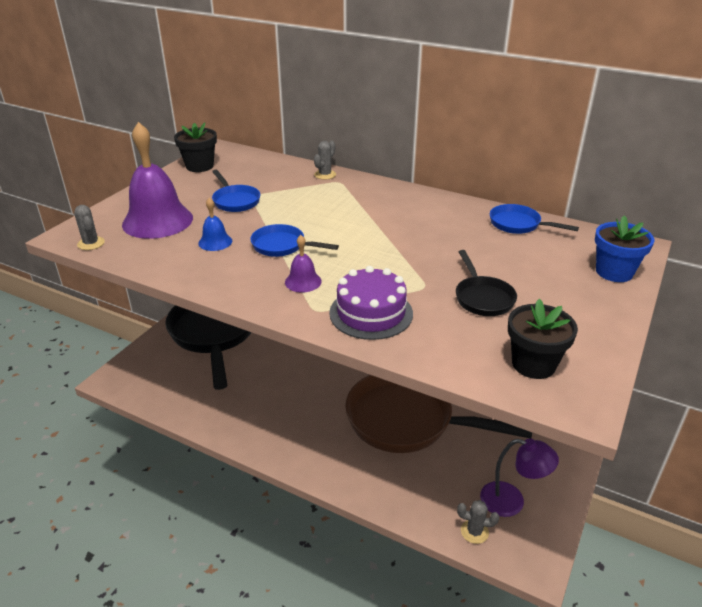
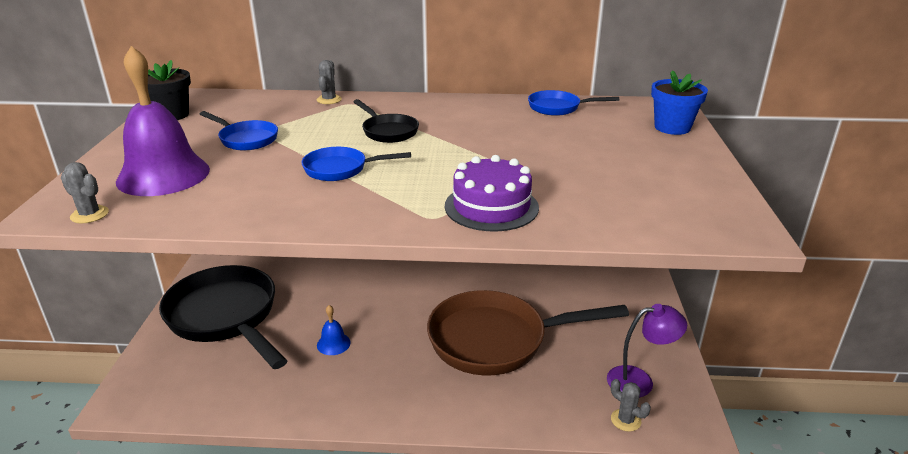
camera: 25 degrees left, 5 degrees down
blue bell [198,198,232,251] -> blue bell moved to [317,305,351,355]
purple bell [285,235,322,292] -> none
black pan [456,250,517,316] -> black pan moved to [353,99,419,143]
grey cactus [457,500,499,544] -> grey cactus turned 60 degrees clockwise [611,379,651,432]
black flower pot [508,299,578,379] -> none

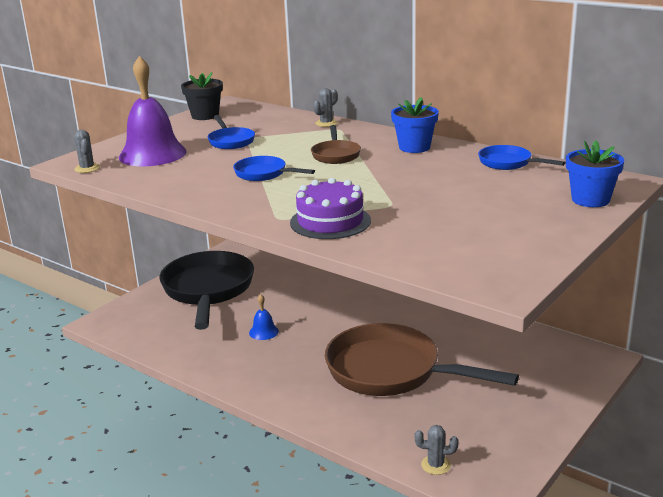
camera: 35 degrees right, 5 degrees down
black pan [353,99,419,143] -> brown pan [311,125,361,164]
purple lamp [607,304,687,397] -> none
grey cactus [611,379,651,432] -> grey cactus turned 75 degrees counterclockwise [415,425,459,475]
none -> blue flower pot [391,97,439,153]

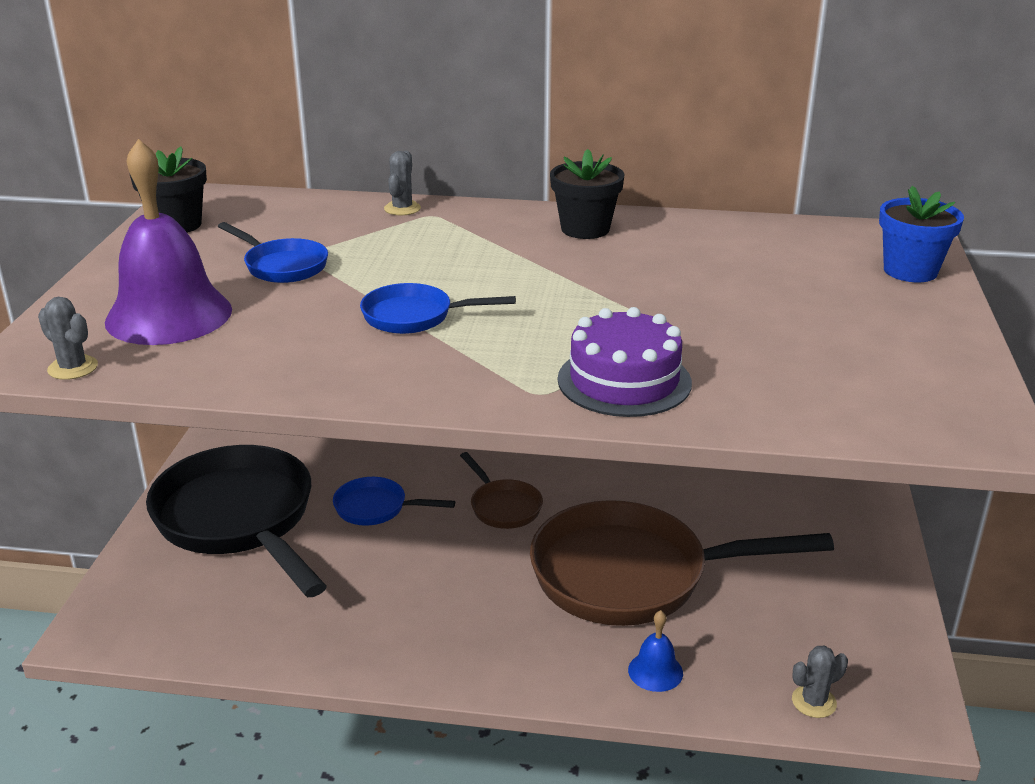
camera: 30 degrees left, 5 degrees up
blue bell [249,294,279,340] -> blue bell moved to [628,610,683,692]
brown pan [311,125,361,164] -> brown pan moved to [460,452,543,529]
blue flower pot [391,97,439,153] -> black flower pot [550,149,625,239]
blue pan [478,145,566,170] -> blue pan moved to [333,477,455,526]

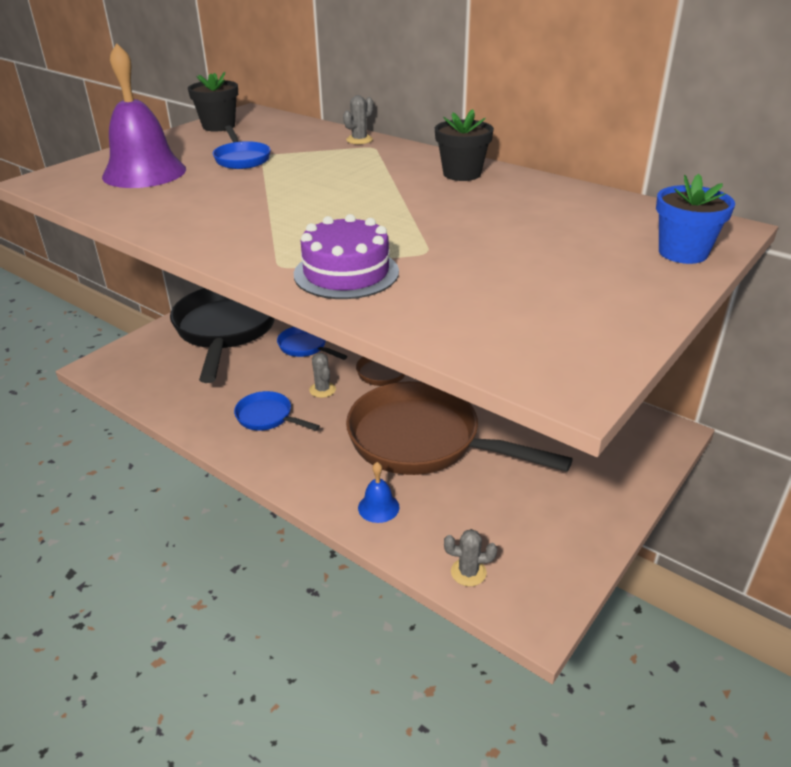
camera: 30 degrees right, 5 degrees up
grey cactus [38,297,98,380] -> grey cactus moved to [309,353,336,398]
blue pan [360,283,516,334] -> blue pan moved to [234,391,320,431]

